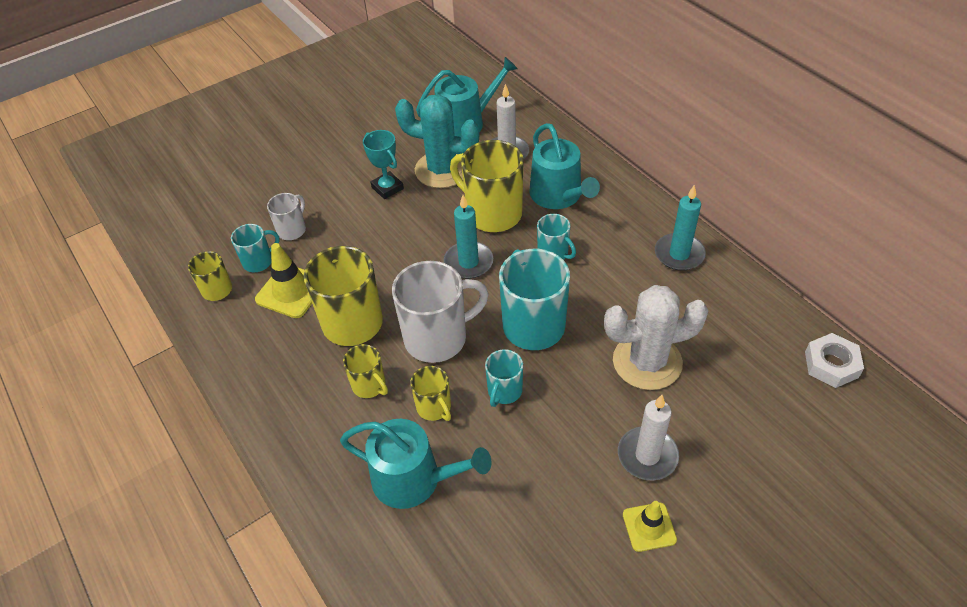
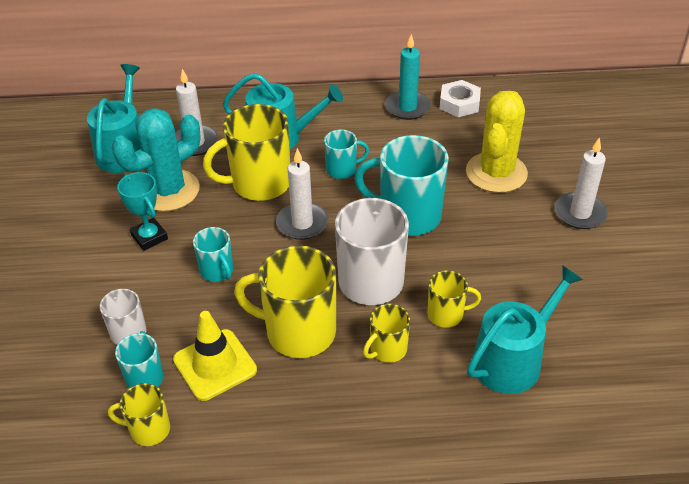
camera: 60 degrees left, 5 degrees down
yellow mug [343,344,388,398] -> yellow mug turned 150 degrees clockwise [363,304,410,363]
turquoise trophy [363,130,404,199] -> turquoise trophy turned 60 degrees clockwise [117,172,168,251]
turquoise candle [444,195,493,279] -> white candle [276,148,328,240]
turquoise mug [485,349,523,407] -> turquoise mug moved to [193,227,233,282]
white cactus [604,285,708,390] -> yellow cactus [466,91,528,193]
yellow traffic cone [623,501,677,552] -> none
white nut [805,333,864,388] -> white nut moved to [440,80,481,117]

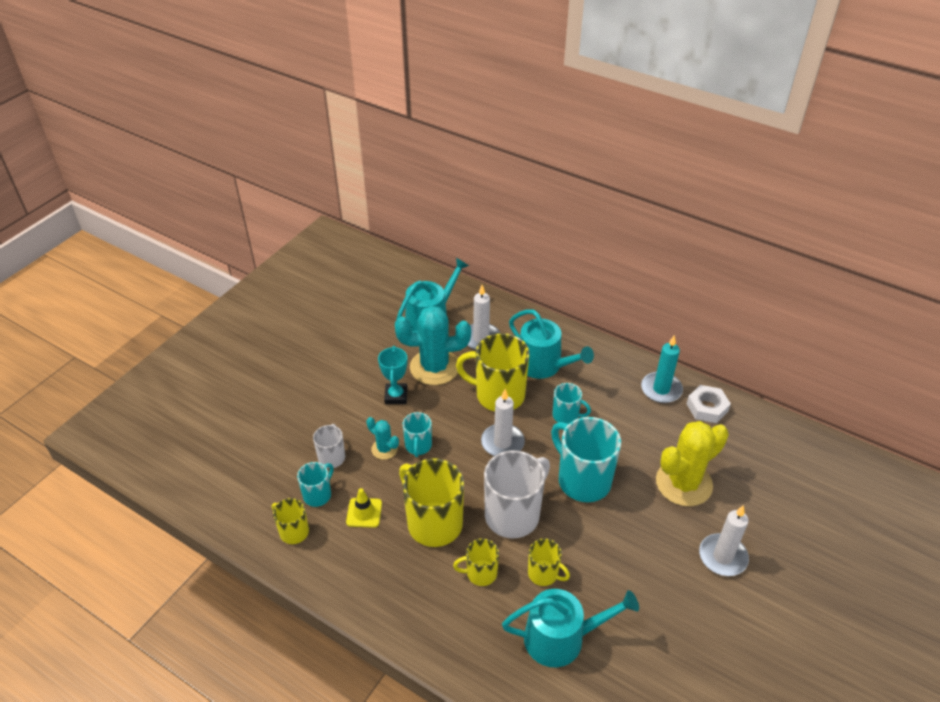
camera: 35 degrees right, 0 degrees up
yellow traffic cone [173,311,257,401] -> yellow traffic cone [346,488,382,528], size x0.64
none -> turquoise cactus [367,417,399,460]

